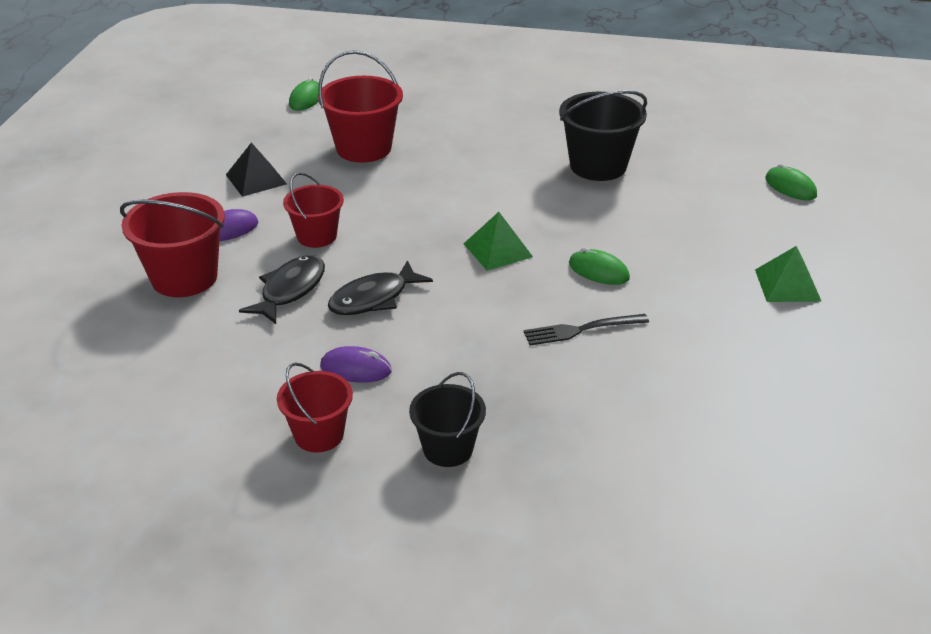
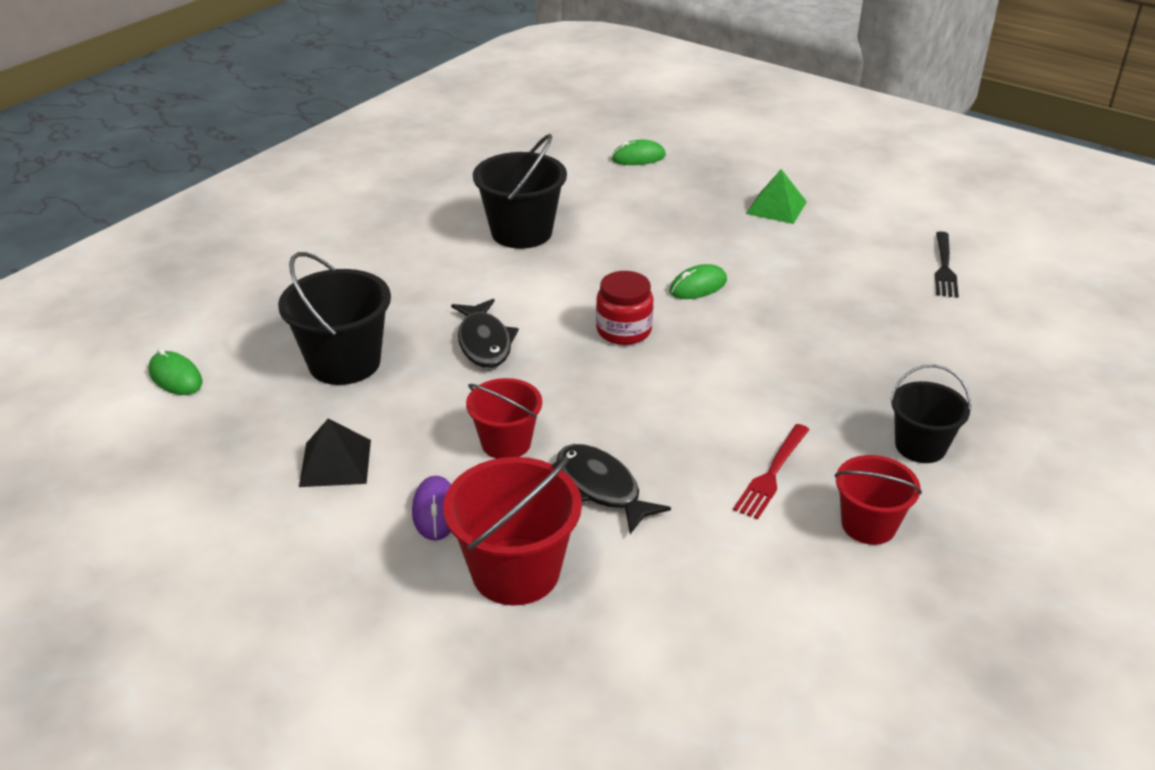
camera: 65 degrees left, 0 degrees up
red bucket [318,50,403,163] -> black bucket [278,252,391,385]
purple mouse [320,346,392,383] -> red fork [733,424,810,519]
black fish [328,260,433,315] -> black fish moved to [451,299,519,368]
green pyramid [464,212,533,271] -> red jar [596,271,653,345]
black fork [524,314,649,346] -> black fork moved to [935,231,959,298]

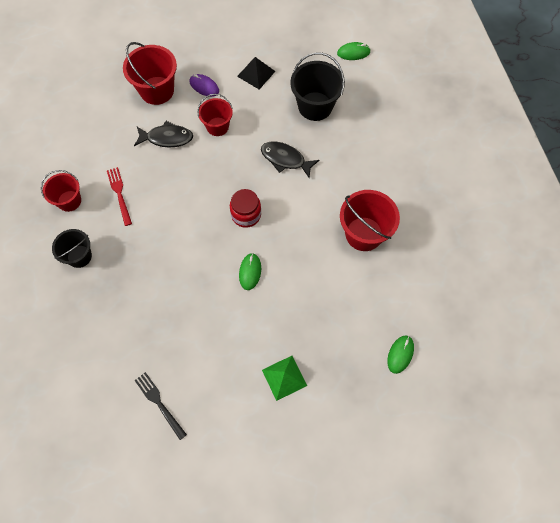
camera: 130 degrees right, 30 degrees up
black bucket [473,134,567,249] -> red bucket [340,190,400,251]

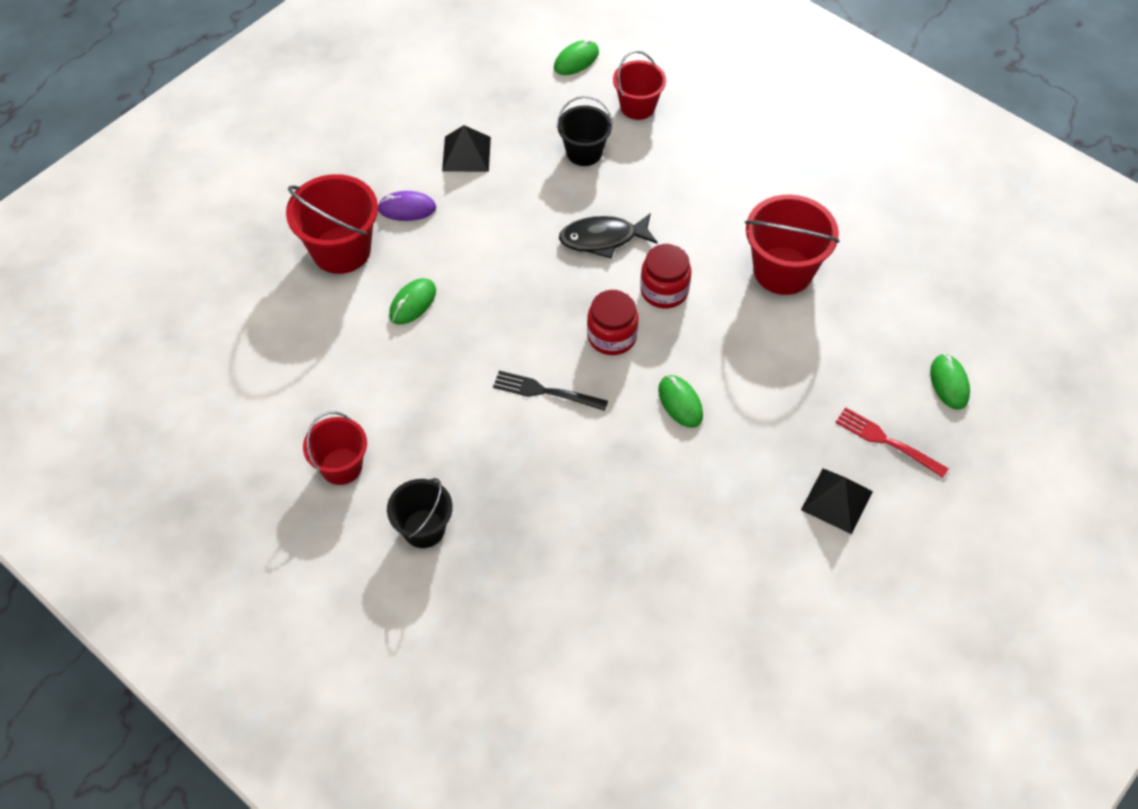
camera: 35 degrees left, 10 degrees down
red fork [107,167,132,226] -> red fork moved to [835,407,949,478]
black fish [134,121,193,147] -> green mouse [389,278,436,324]
black fork [134,372,187,440] -> black fork moved to [493,371,608,411]
red bucket [197,94,233,136] -> red bucket moved to [613,51,666,120]
green pyramid [262,356,307,401] -> black pyramid [801,468,873,534]
black bucket [290,52,345,121] -> black bucket [556,96,613,166], size x0.64
none -> red jar [640,244,691,308]

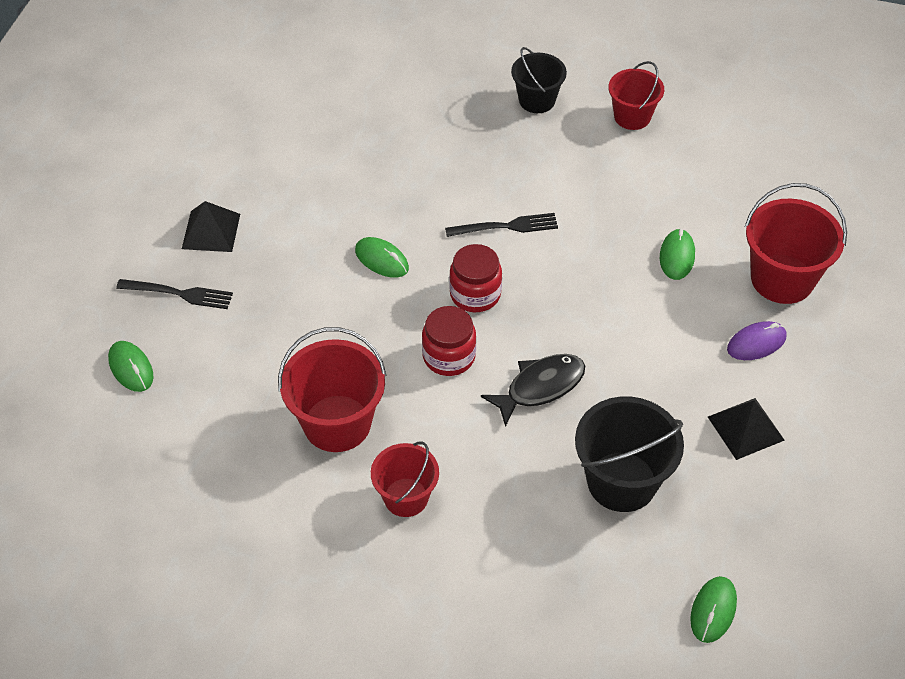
camera: 155 degrees right, 5 degrees down
black bucket [556,96,613,166] -> black bucket [575,396,684,512], size x1.57
red bucket [613,51,666,120] -> red bucket moved to [371,442,439,517]
red fork [835,407,949,478] -> black fork [116,279,233,309]

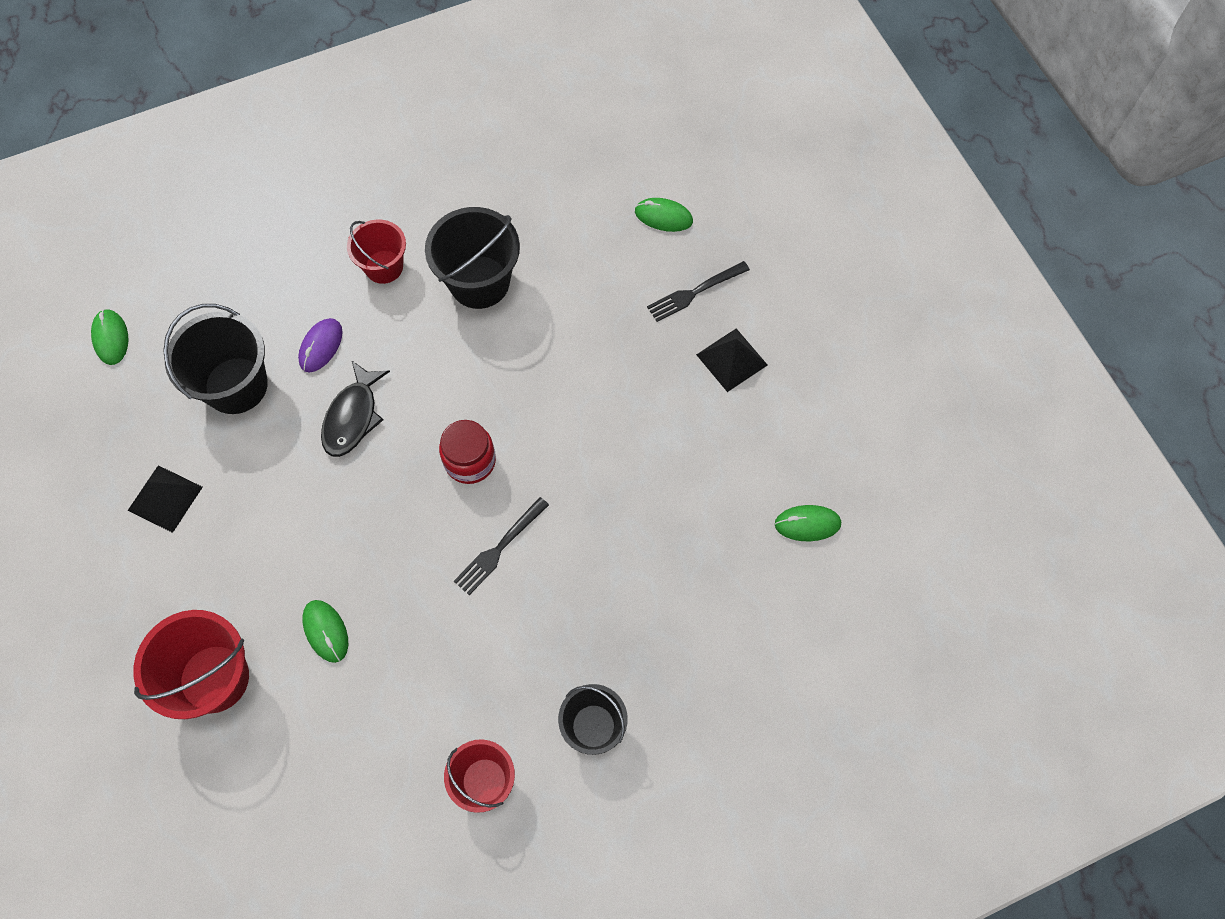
camera: 140 degrees right, 15 degrees up
red bucket [278,327,387,452] -> black bucket [425,207,520,309]
green mouse [355,237,409,278] -> green mouse moved to [775,505,841,541]
red jar [422,306,476,376] -> none
purple mouse [727,321,786,360] -> purple mouse moved to [298,318,343,372]

